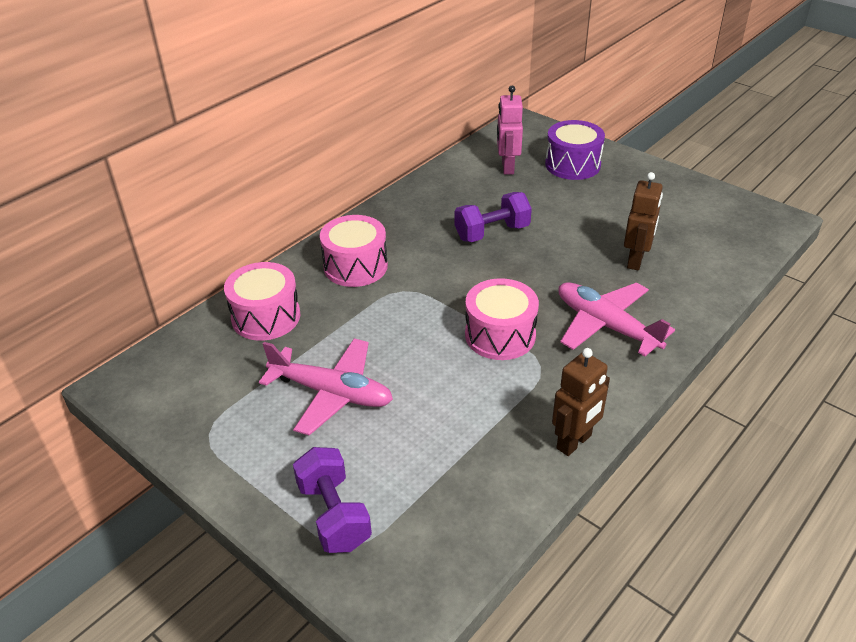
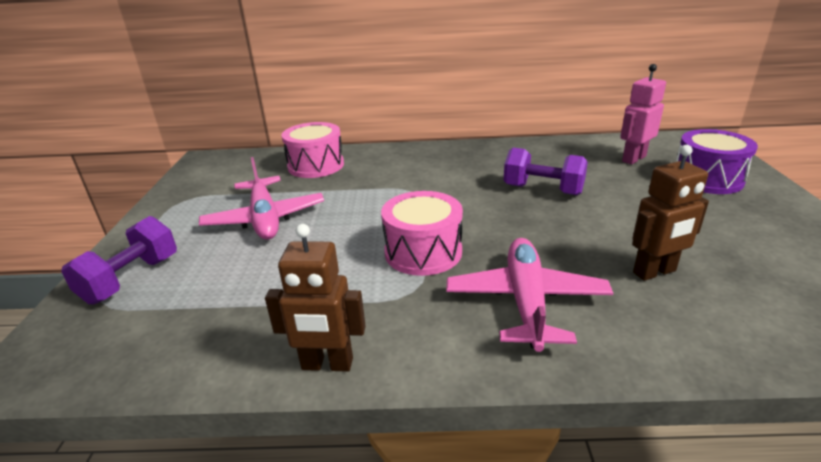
camera: 50 degrees right, 10 degrees down
pink drum [320,215,388,287] -> none

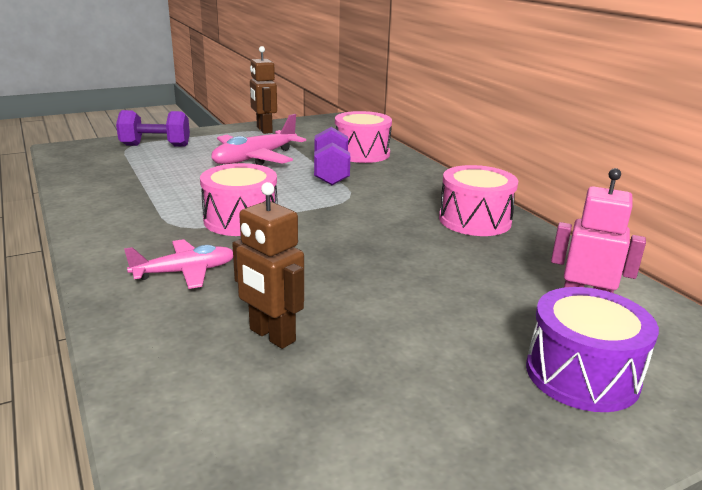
camera: 60 degrees right, 5 degrees down
brown robot [265,224,366,372] -> brown robot moved to [250,46,277,134]
pink plane [446,238,613,352] -> pink plane [124,239,233,289], size x0.66
purple dumbbell [504,148,588,195] -> purple dumbbell moved to [314,127,350,185]
none -> pink drum [439,165,518,236]

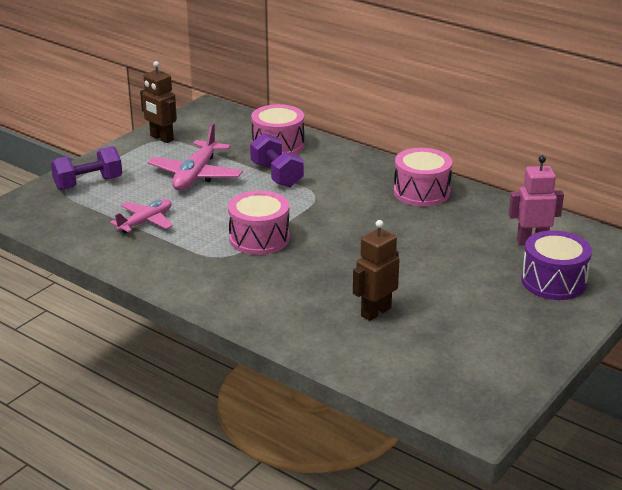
camera: 25 degrees left, 5 degrees up
pink plane [124,239,233,289] -> pink plane moved to [110,199,173,233]
brown robot [232,182,304,349] -> brown robot turned 120 degrees clockwise [353,220,400,321]

